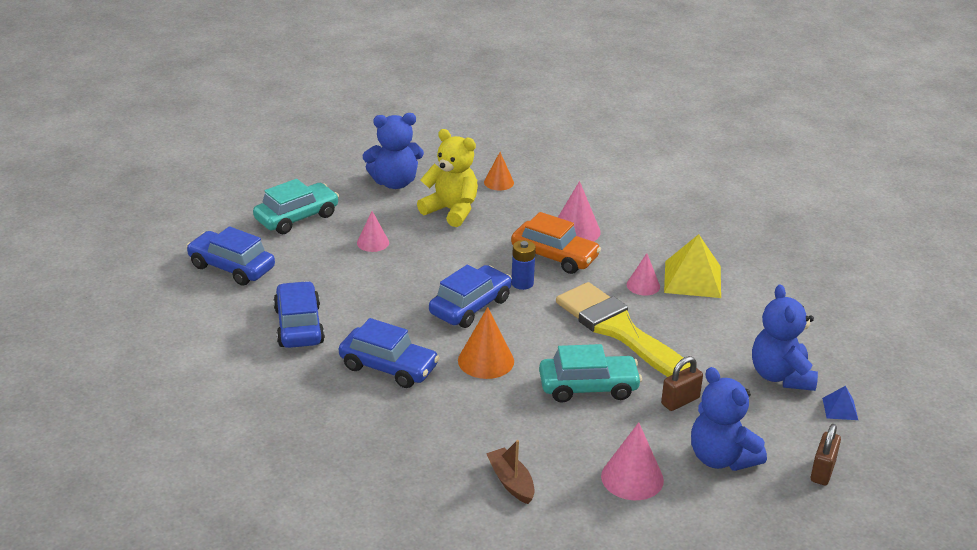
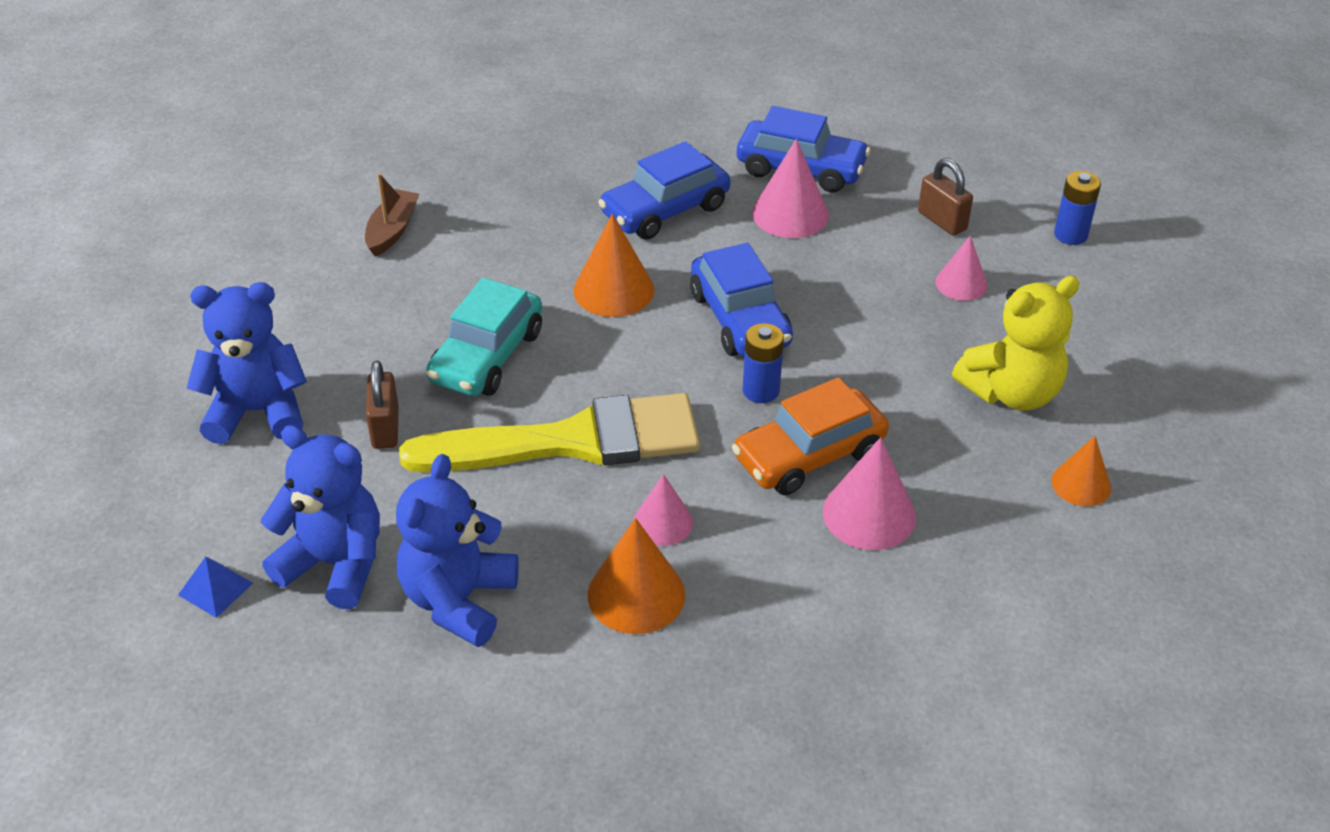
camera: 120 degrees right, 10 degrees up
blue car [186,226,275,286] -> none
turquoise car [253,179,339,234] -> blue battery [1054,171,1101,245]
blue teddy bear [363,113,424,189] -> blue teddy bear moved to [396,454,519,647]
brown boat [486,440,535,504] -> brown boat turned 75 degrees counterclockwise [365,173,419,257]
pink cone [601,422,664,500] -> pink cone moved to [752,139,829,238]
yellow pyramid [664,234,721,298] -> orange cone [588,518,685,634]
brown padlock [811,424,841,485] -> brown padlock moved to [918,158,973,236]

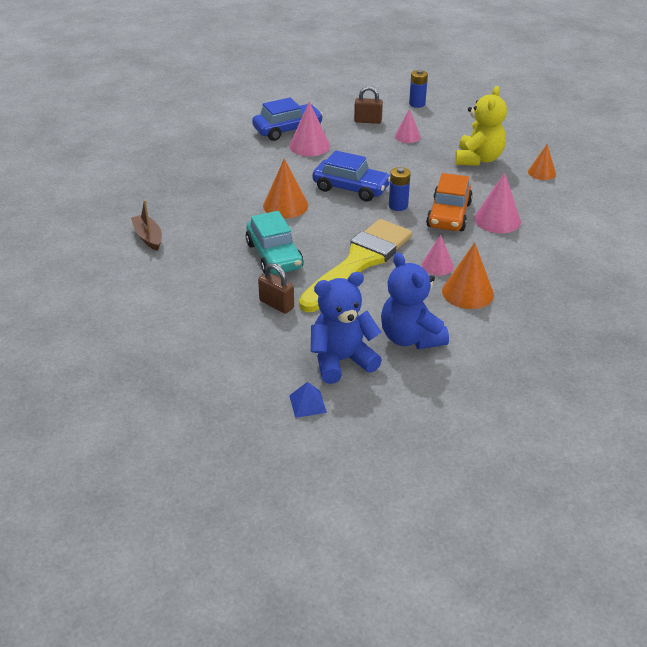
camera: 45 degrees left, 5 degrees down
blue teddy bear [186,282,307,444] -> none
blue car [598,141,730,240] -> none

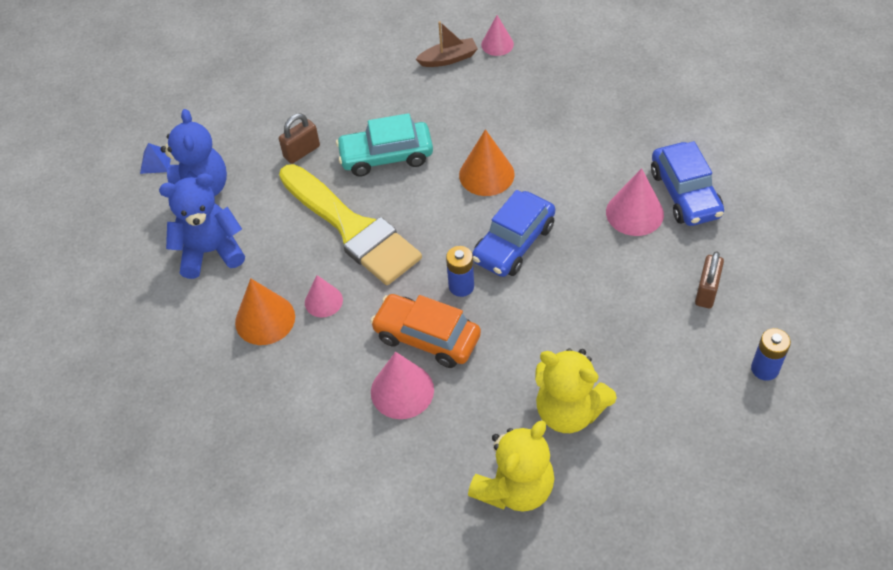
camera: 105 degrees right, 15 degrees up
pink cone [395,108,421,143] -> pink cone moved to [481,15,514,56]
orange cone [528,144,556,180] -> yellow teddy bear [468,420,554,512]

